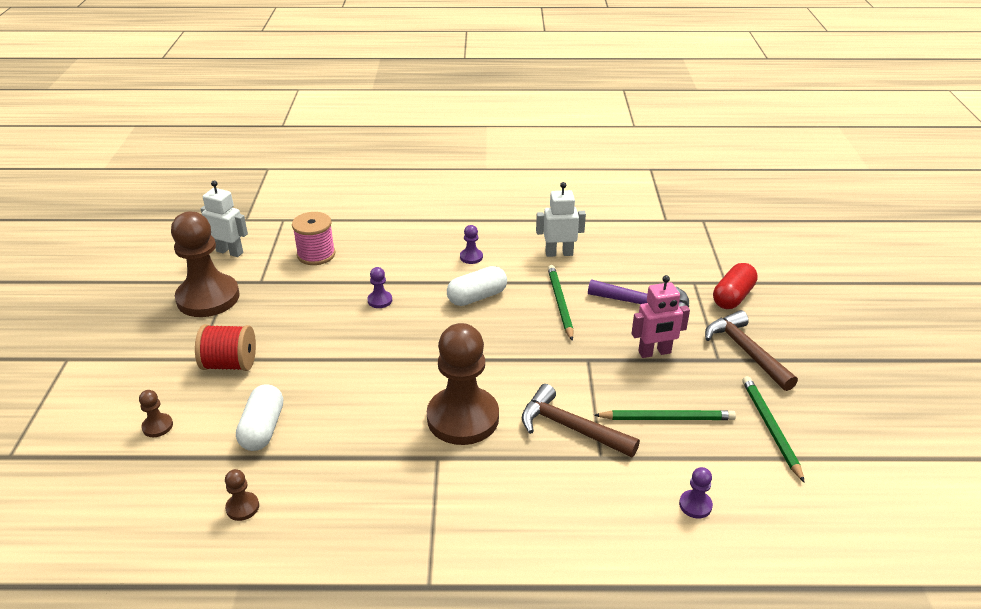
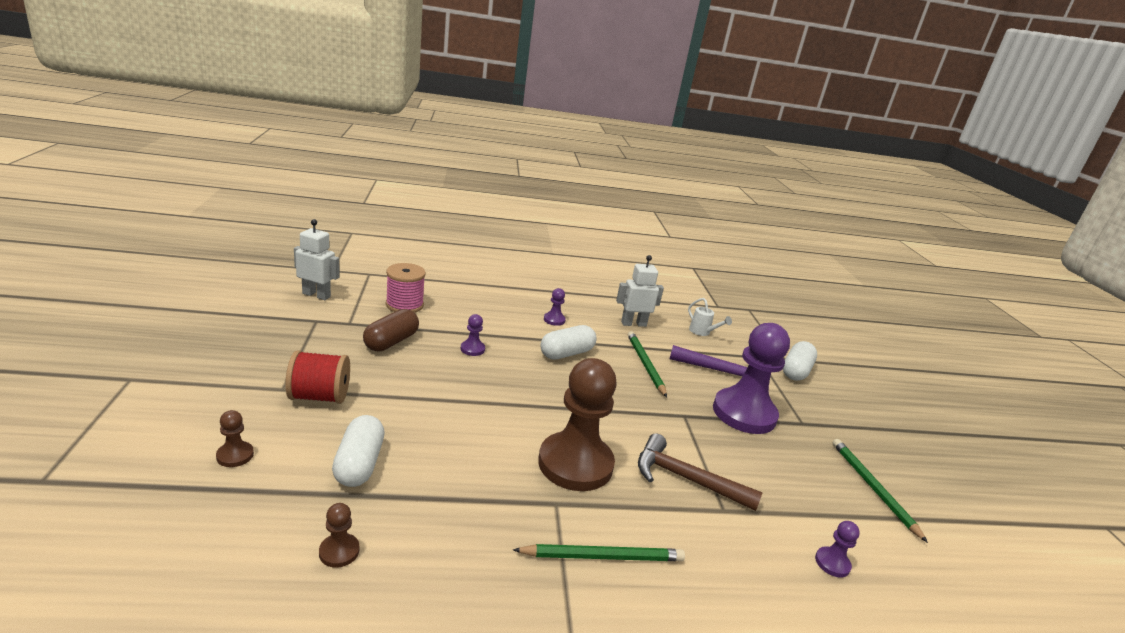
camera: 10 degrees left, 10 degrees down
brown pawn [171,212,240,317] -> none
green pencil [594,410,736,420] -> green pencil moved to [513,544,685,561]
pink robot [632,275,690,358] -> purple pawn [713,323,790,434]
brown hammer [705,310,798,391] -> none
red capsule [713,263,758,309] -> white capsule [783,341,817,381]
none -> brown capsule [363,309,419,351]
none -> white watering can [688,298,732,336]

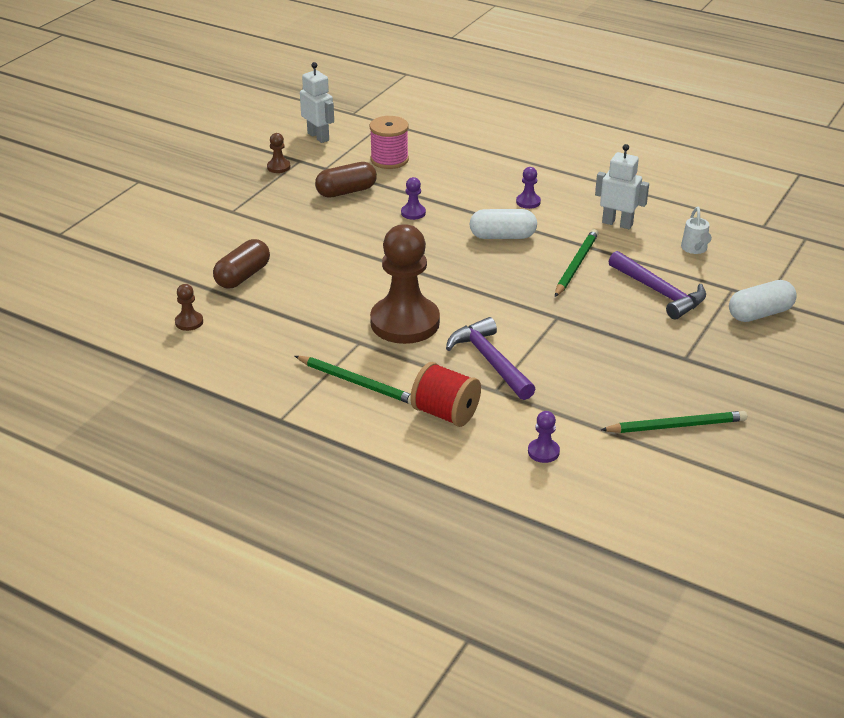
camera: 40 degrees right, 10 degrees up
brown pawn [216,410,254,467] -> brown pawn moved to [267,133,291,173]
red spool [285,351,350,404] -> red spool moved to [411,362,481,427]
white capsule [332,415,385,487] -> brown capsule [213,239,270,289]
brown hammer [638,433,763,511] -> purple hammer [446,317,535,400]
purple pawn [713,323,790,434] -> none
green pencil [833,439,928,543] -> green pencil turned 60 degrees clockwise [601,411,747,433]

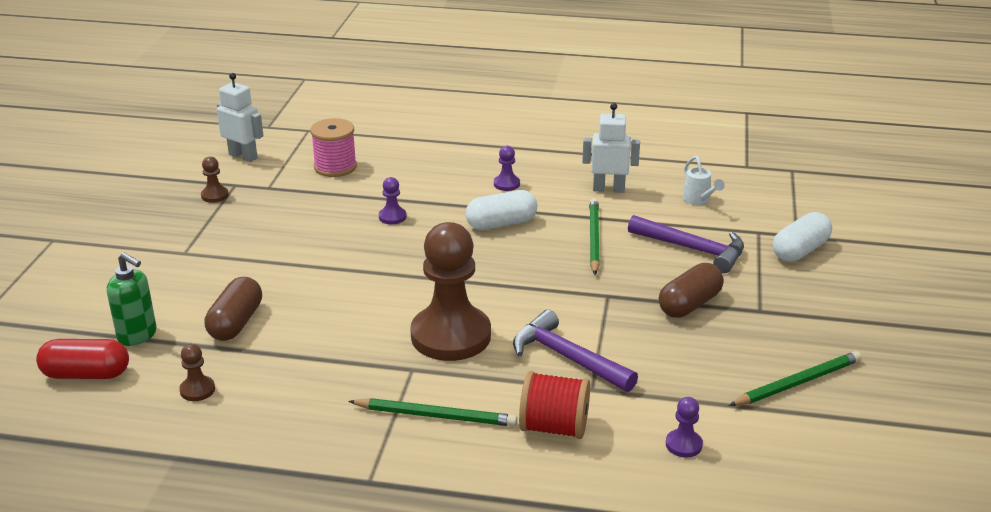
camera: 20 degrees left, 5 degrees down
brown capsule [315,162,377,198] -> brown capsule moved to [659,263,724,318]
none -> red capsule [36,339,129,379]
none -> green soap dispenser [107,253,157,346]

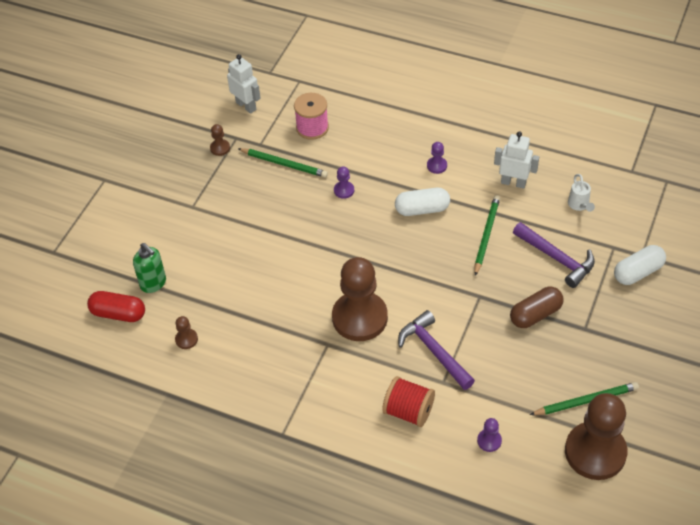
camera: 15 degrees right, 20 degrees up
brown capsule [205,277,262,341] -> none
green pencil [348,398,517,427] -> green pencil moved to [238,148,328,178]
none -> brown pawn [565,393,628,480]

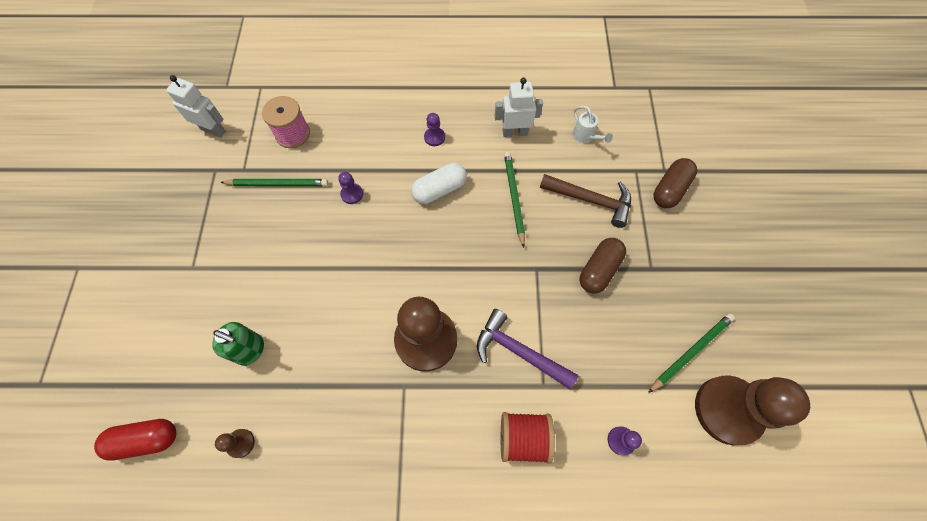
camera: 25 degrees left, 15 degrees up
green soap dispenser [133,243,166,293] -> green soap dispenser moved to [212,322,264,366]
brown pawn [210,124,230,156] -> none
purple hammer [513,222,595,288] -> brown hammer [540,174,631,228]
white capsule [614,245,666,285] -> brown capsule [654,158,697,208]

